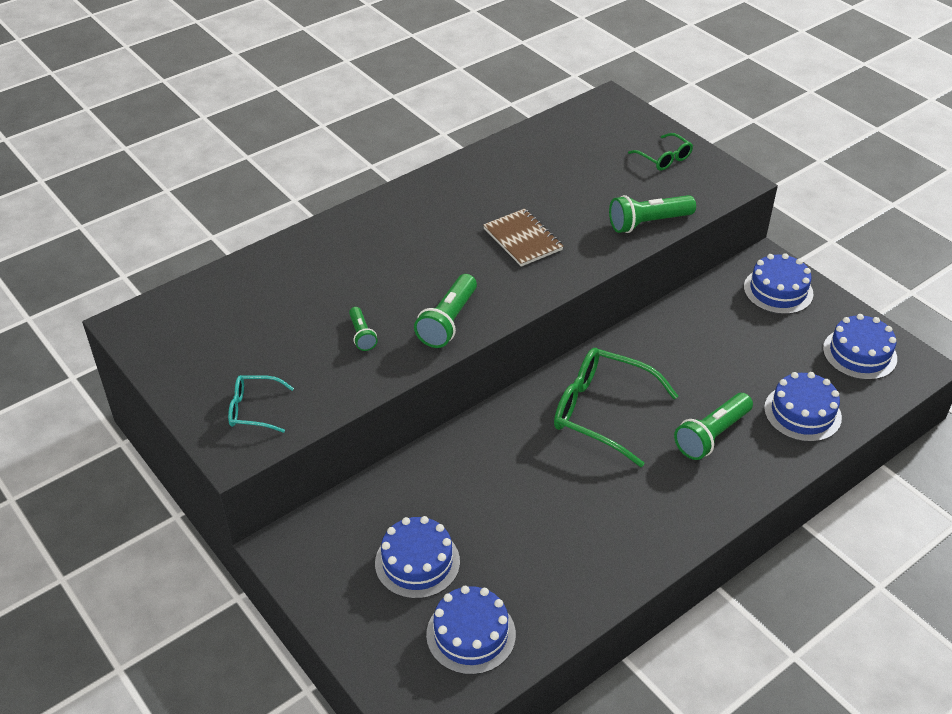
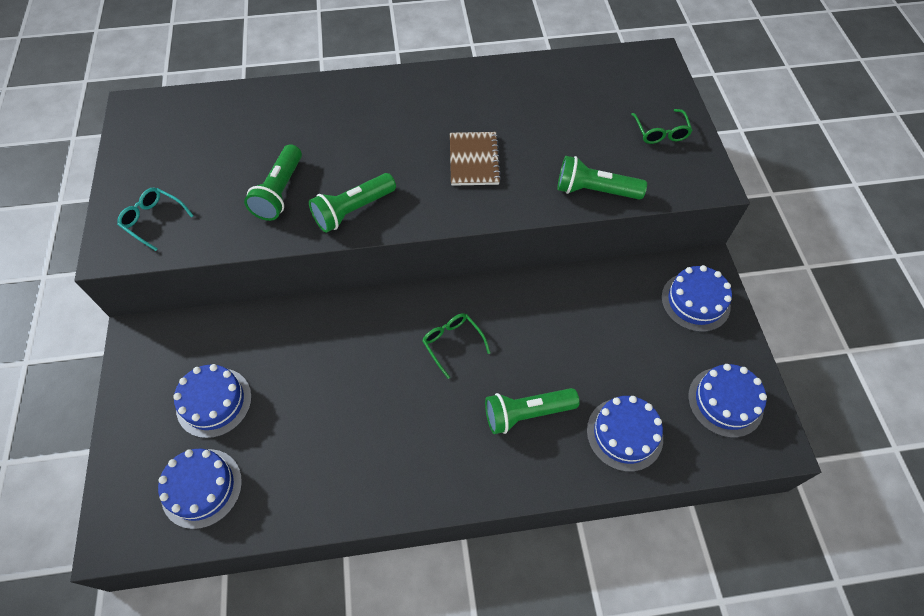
camera: 30 degrees right, 15 degrees up
green flashlight [349,307,378,351] -> green flashlight [244,144,302,221], size x1.75
green glasses [554,348,678,467] -> green glasses [422,313,491,379], size x0.53

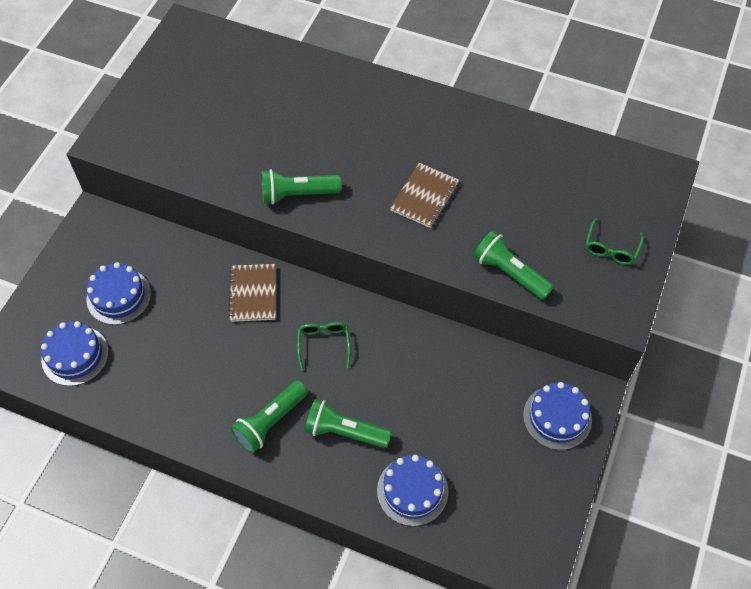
camera: 30 degrees right, 0 degrees up
turquoise glasses [117,188,194,251] -> none
green flashlight [244,144,302,221] -> green flashlight moved to [230,380,308,453]
blue cake [688,364,767,438] -> none
none -> brown notebook [228,264,276,322]

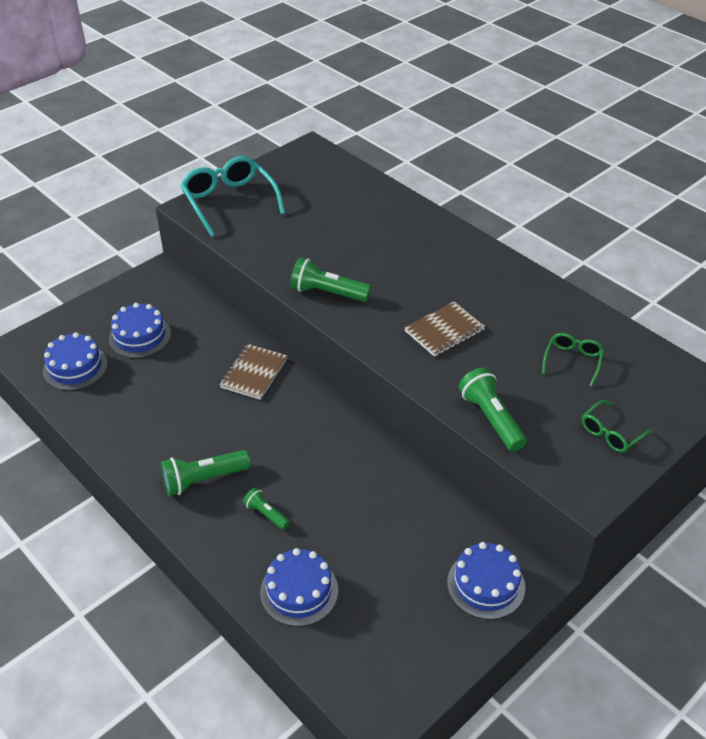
camera: 25 degrees right, 15 degrees down
green glasses [297,322,351,371] -> green glasses moved to [542,333,604,386]
green flashlight [305,399,392,448] -> green flashlight [243,488,290,530], size x0.57
none -> turquoise glasses [180,156,285,237]

